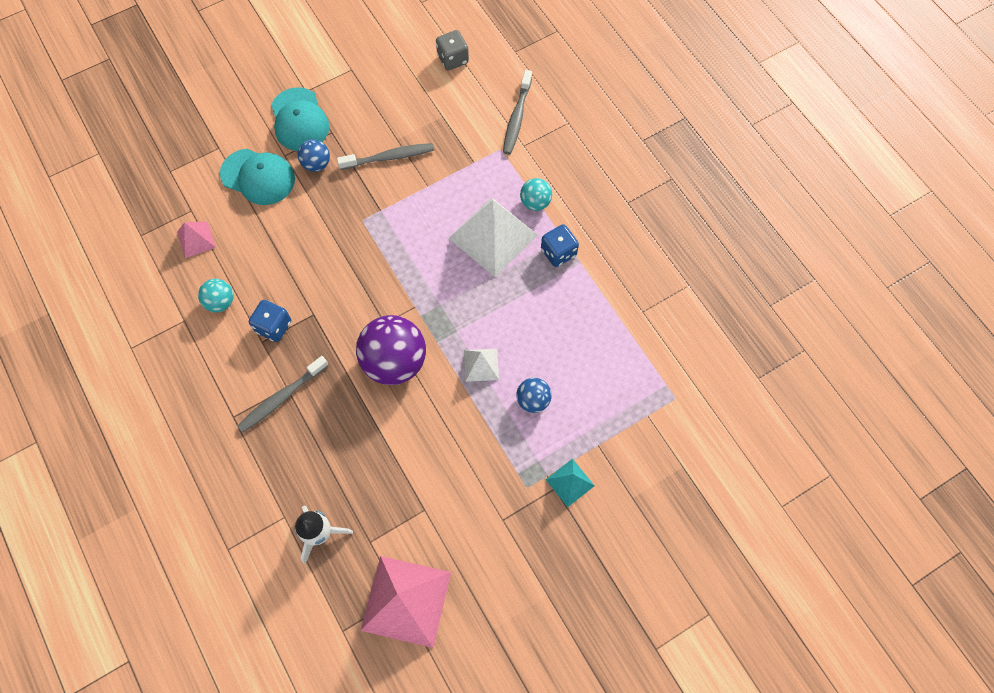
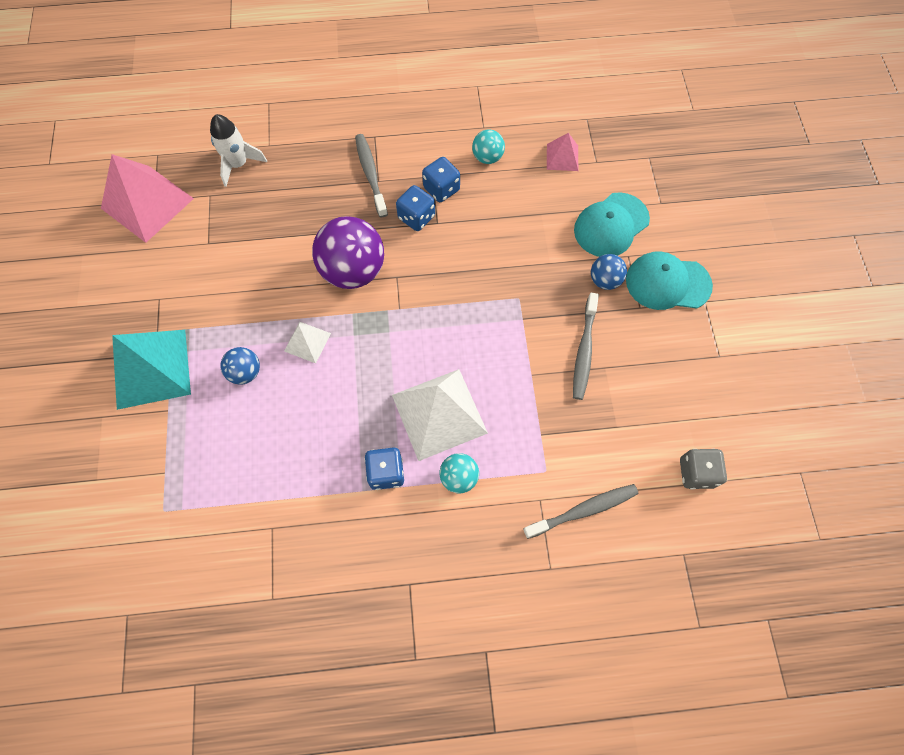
camera: 115 degrees right, 0 degrees up
grey toothbrush [503,70,532,154] -> grey toothbrush turned 120 degrees clockwise [523,484,638,539]
turquoise pyramid [545,459,595,507] -> turquoise pyramid [112,330,191,410], size x2.01
none -> blue dice [396,185,435,231]

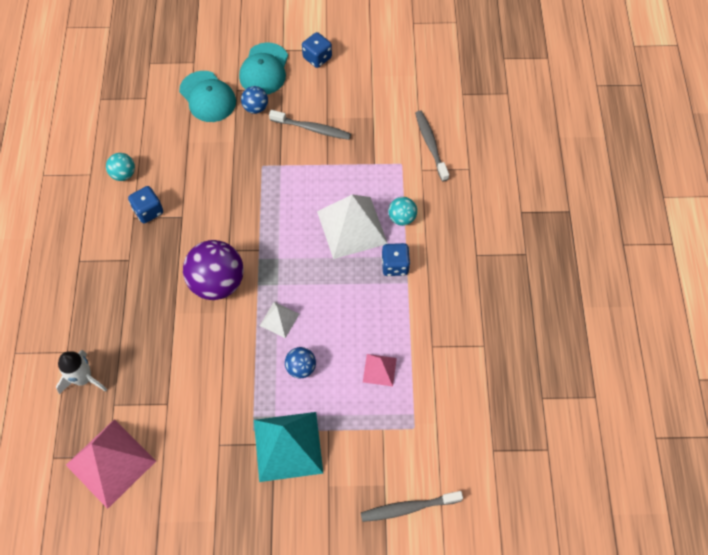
camera: 85 degrees left, 5 degrees down
grey toothbrush [355,134,388,217] -> grey toothbrush moved to [361,491,463,522]
blue dice [396,185,435,231] -> blue dice moved to [302,32,332,68]
pink pyramid [547,133,578,171] -> pink pyramid moved to [363,354,397,386]
grey dice [680,448,727,489] -> none

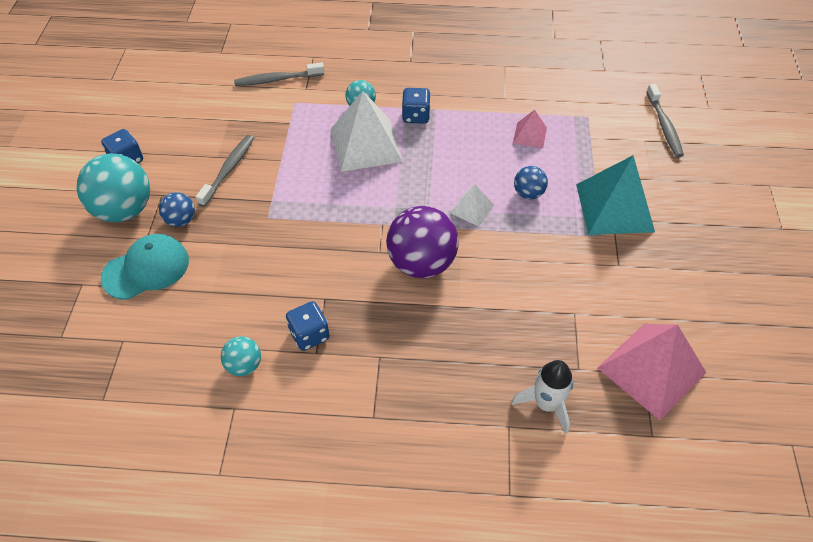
camera: 85 degrees left, 10 degrees down
turquoise cap [239,43,288,94] -> turquoise ball [77,154,150,222]

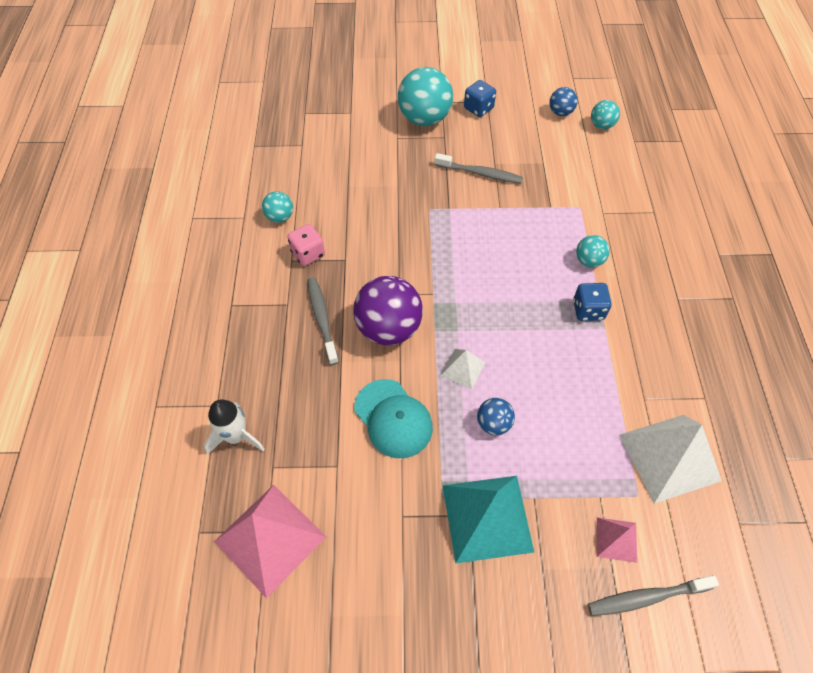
camera: 85 degrees right, 5 degrees up
turquoise cap [101,234,189,300] -> turquoise cap moved to [354,379,433,458]
blue ball [159,192,195,227] -> blue ball moved to [549,87,578,116]
grey toothbrush [234,62,324,86] -> grey toothbrush moved to [307,277,339,365]
blue dice [286,301,330,351] -> pink dice [287,224,325,266]
white pyramid [331,91,403,172] -> white pyramid moved to [619,415,722,504]
pink pyramid [513,110,547,148] -> pink pyramid moved to [597,517,637,563]
none -> turquoise ball [591,100,620,129]

